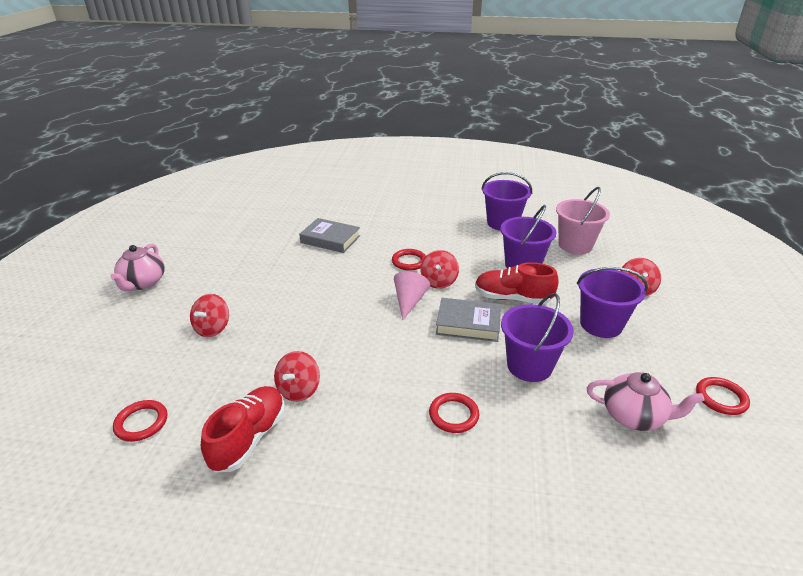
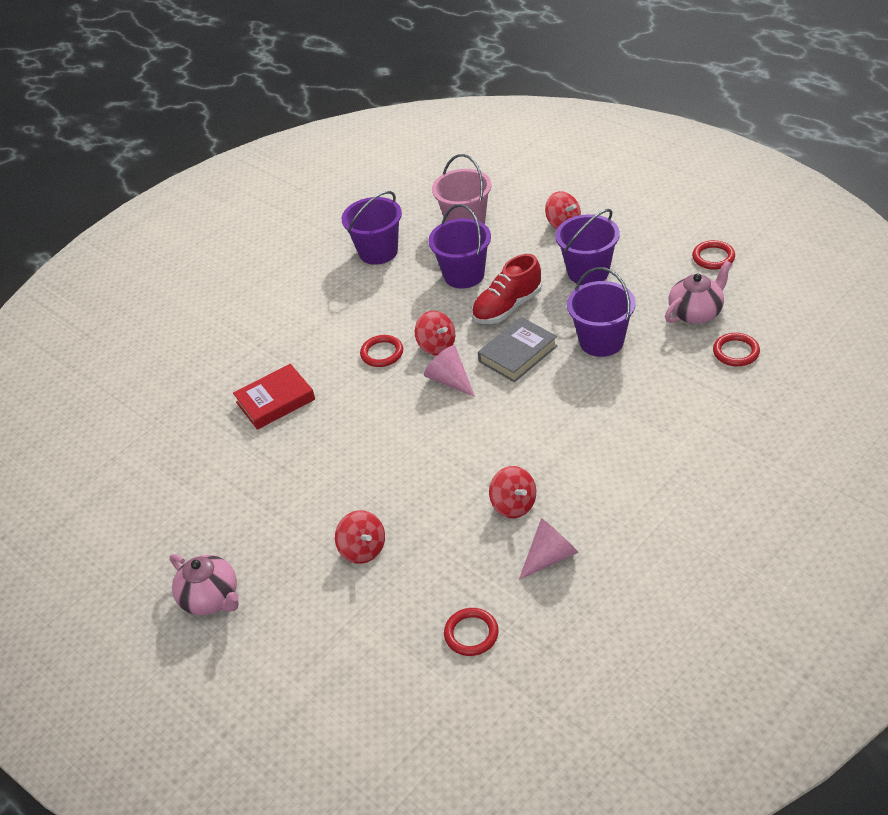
camera: 50 degrees left, 10 degrees up
red shoe [201,386,285,473] -> pink cone [519,518,578,580]
grey book [299,218,360,253] -> red book [233,364,315,430]
red ring [429,393,479,433] -> red ring moved to [713,333,760,366]

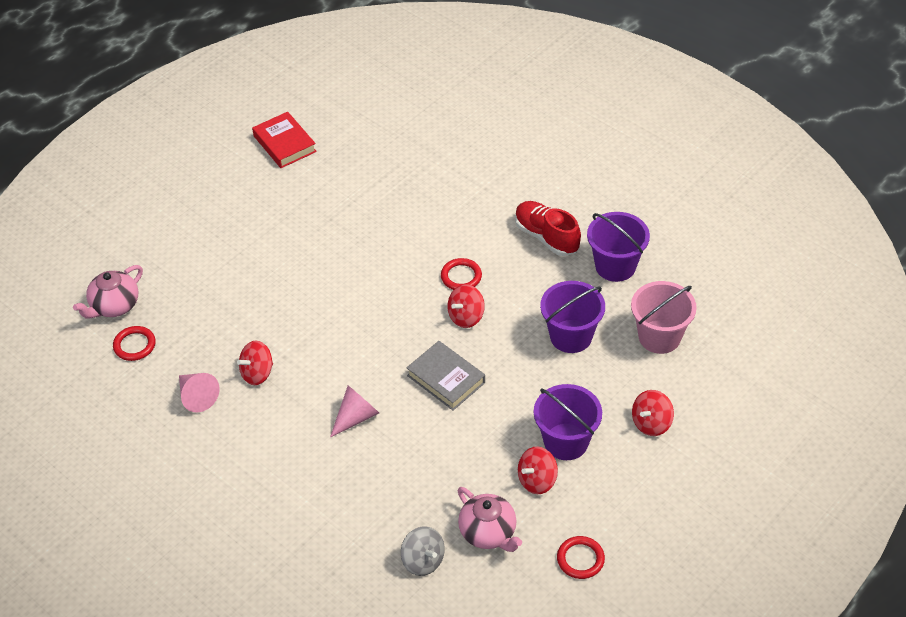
camera: 85 degrees right, 5 degrees up
pink teapot [170,554,239,615] -> pink teapot moved to [73,265,143,319]
red book [233,364,315,430] -> red book moved to [252,112,317,168]
red spinning top [335,510,385,564] -> red spinning top moved to [518,446,558,494]
pink cone [424,345,475,397] -> pink cone moved to [330,386,379,437]
red shoe [472,254,542,324] -> red shoe moved to [515,201,581,256]
purple bucket [567,267,636,357] -> none
red ring [713,333,760,366] -> grey spinning top [401,526,445,576]

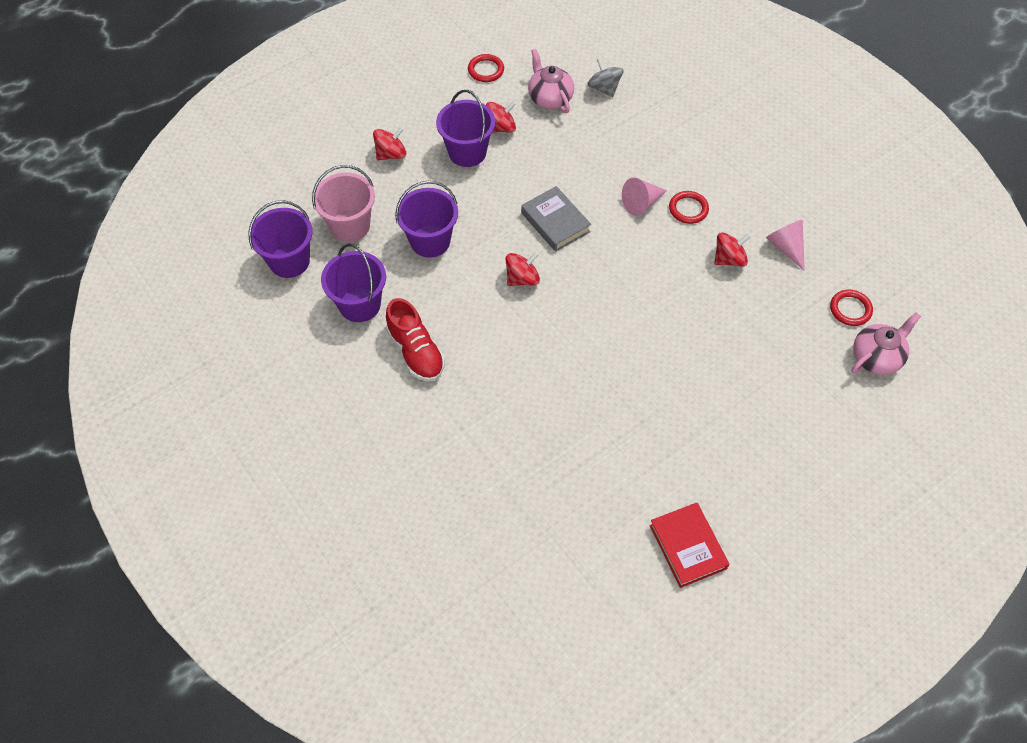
camera: 170 degrees left, 10 degrees up
red ring [441,258,482,290] -> red ring moved to [669,191,709,224]
none -> purple bucket [248,200,313,278]

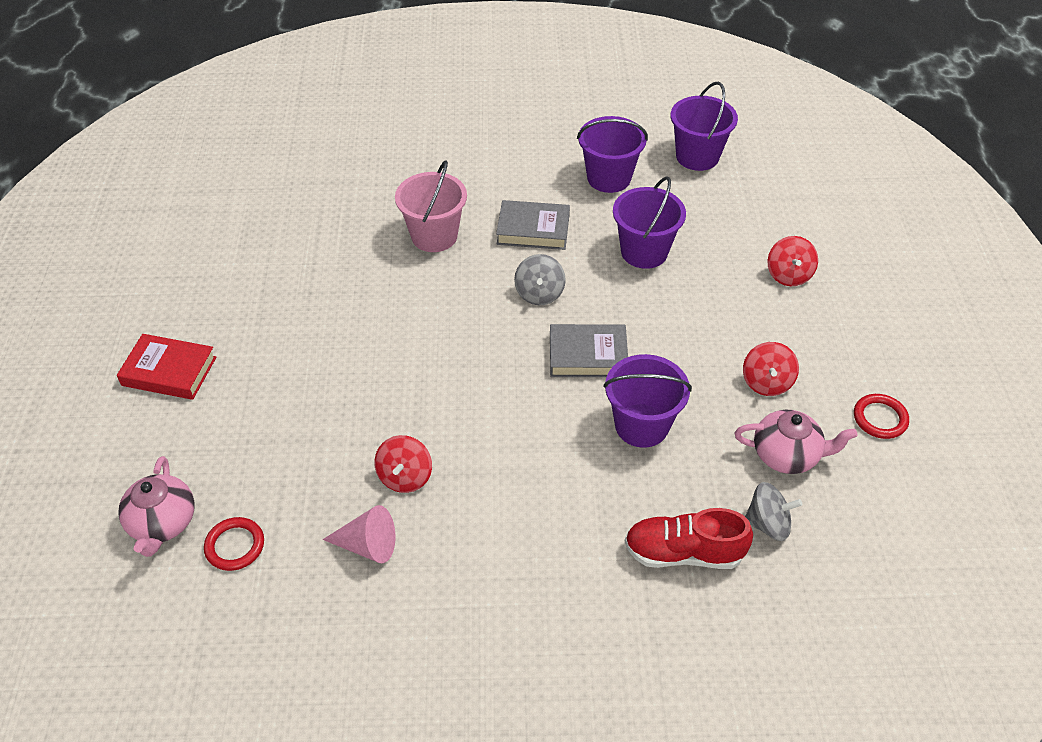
camera: 125 degrees right, 10 degrees down
pink bucket [312,165,375,242] -> pink bucket moved to [395,160,467,252]
red shoe [386,298,445,381] -> red shoe moved to [625,508,753,569]
purple bucket [436,90,495,167] -> purple bucket moved to [603,354,692,448]
red spinning top [506,252,540,286] -> grey spinning top [514,254,566,305]
pink cone [622,178,667,216] -> none
red book [649,503,729,588] -> red book moved to [117,334,216,400]
red ring [669,191,709,224] -> none
none -> grey book [496,200,570,250]

